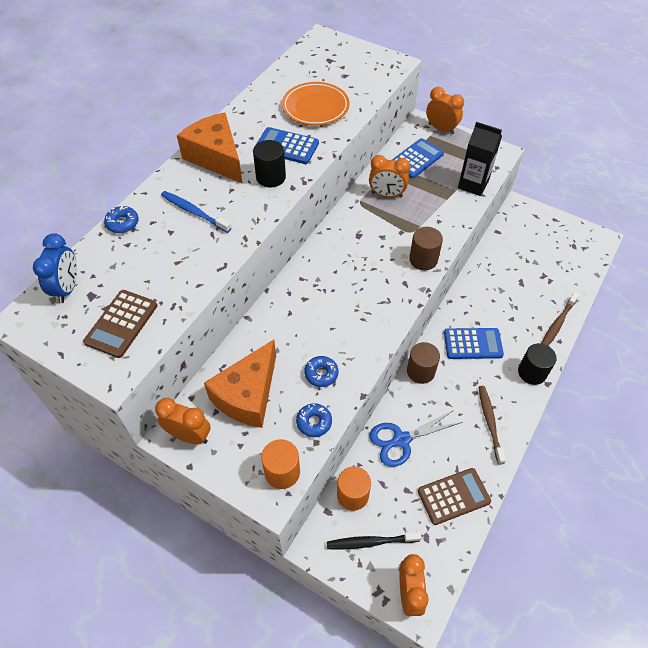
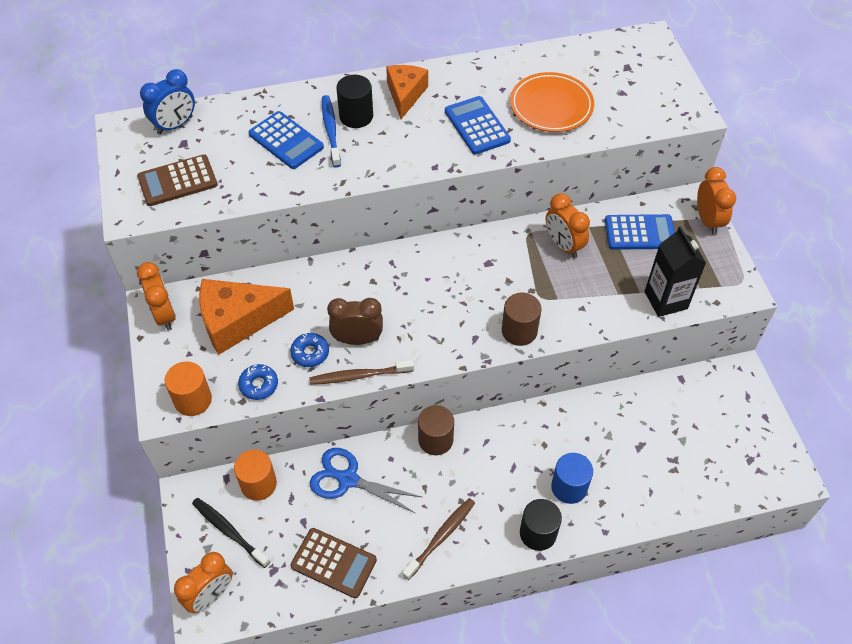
camera: 45 degrees right, 0 degrees up
blue donut [104,206,139,233] -> none
orange cheese [177,112,243,184] -> orange cheese [386,65,428,119], size x0.65
black cylinder [253,140,286,187] -> black cylinder moved to [336,75,373,128]
blue calculator [444,328,504,359] -> blue calculator moved to [248,111,324,169]
brown toothbrush [541,292,579,346] -> brown toothbrush moved to [309,360,414,385]
none -> brown clock [327,298,383,345]
none -> blue cylinder [551,453,593,504]

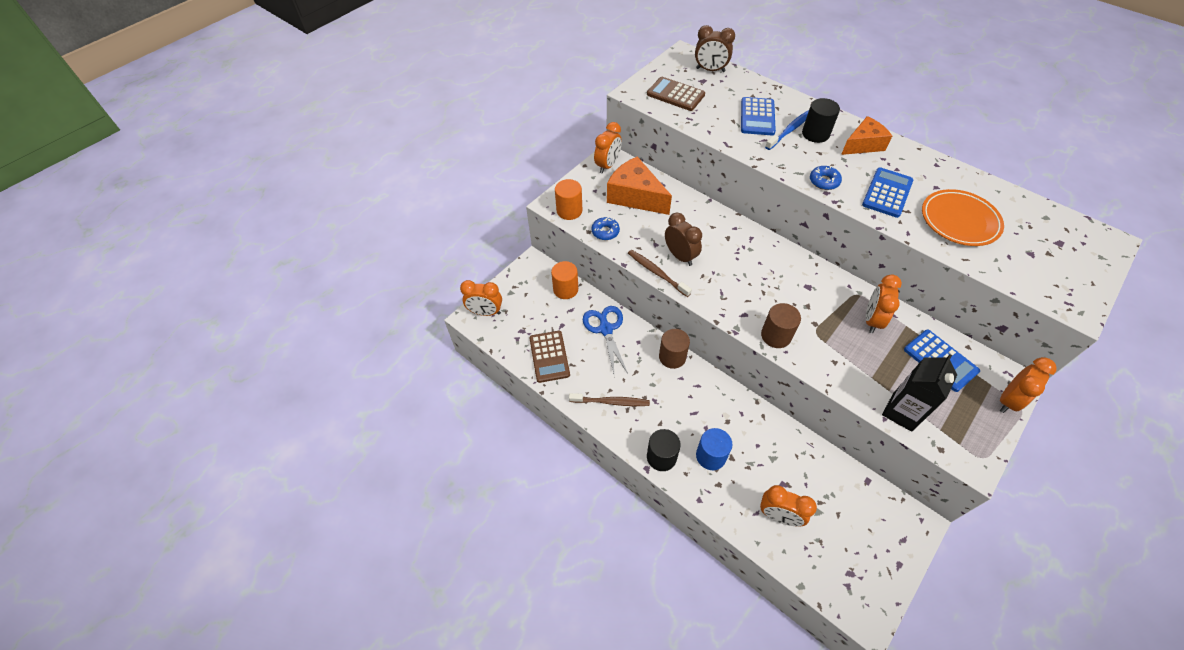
camera: 55 degrees right, 0 degrees up
blue clock [140,69,195,135] -> brown clock [695,25,735,72]
black toothbrush [192,498,270,568] -> none
blue donut [290,333,329,367] -> blue donut moved to [810,166,842,190]
none -> orange clock [760,485,817,527]

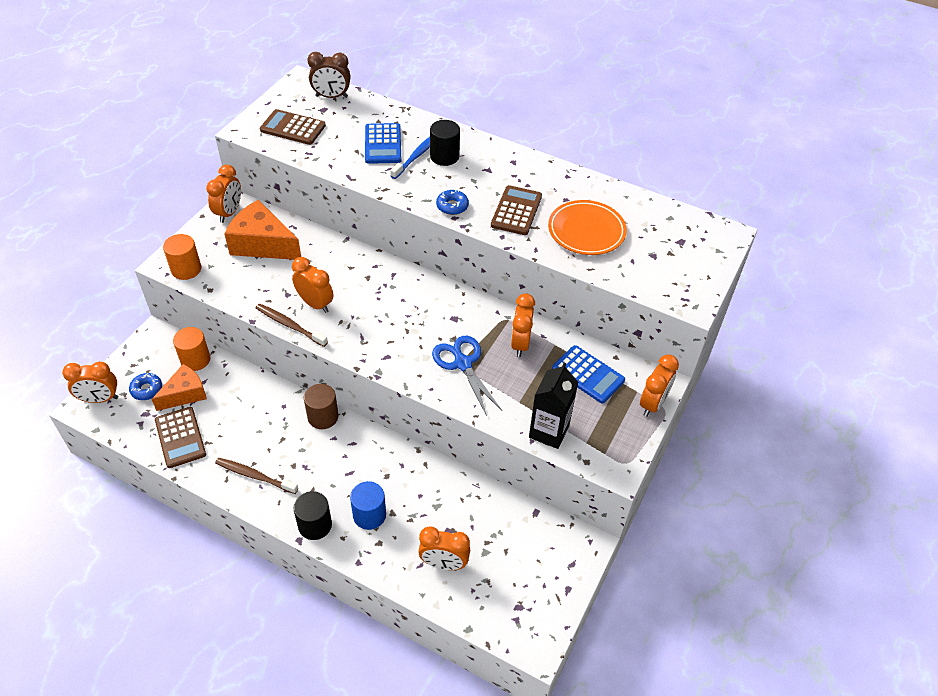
camera: 15 degrees left, 5 degrees down
brown toothbrush [569,393,650,406] -> brown toothbrush turned 150 degrees counterclockwise [215,457,298,494]
blue scissors [583,306,628,374] -> blue scissors moved to [432,336,502,416]
blue donut [592,217,620,240] -> blue donut moved to [129,373,162,400]
brown clock [665,213,702,266] -> orange clock [292,257,334,313]
brown cylinder [761,303,801,348] -> none
orange cheese [841,116,892,155] -> orange cheese moved to [152,364,207,411]
blue calculator [862,167,913,218] -> brown calculator [491,185,542,235]

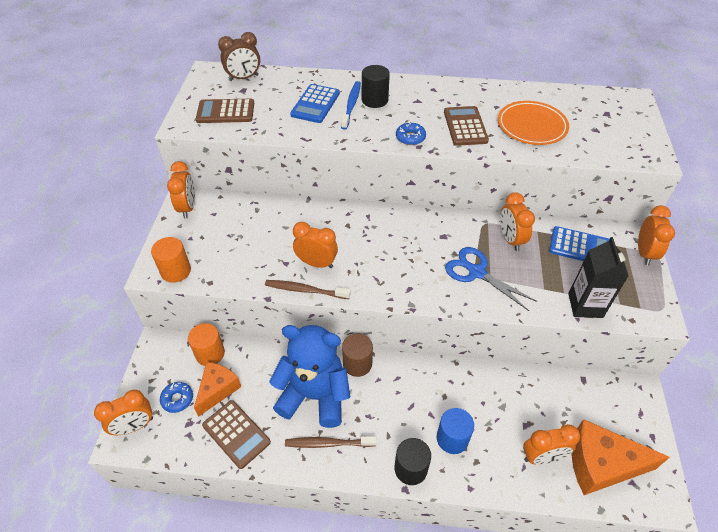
camera: 20 degrees left, 0 degrees up
orange cheese [224,200,301,260] -> orange cheese moved to [572,420,670,495]
blue calculator [365,123,401,164] -> blue calculator turned 45 degrees clockwise [290,84,340,123]
none -> blue teddy bear [269,325,350,428]

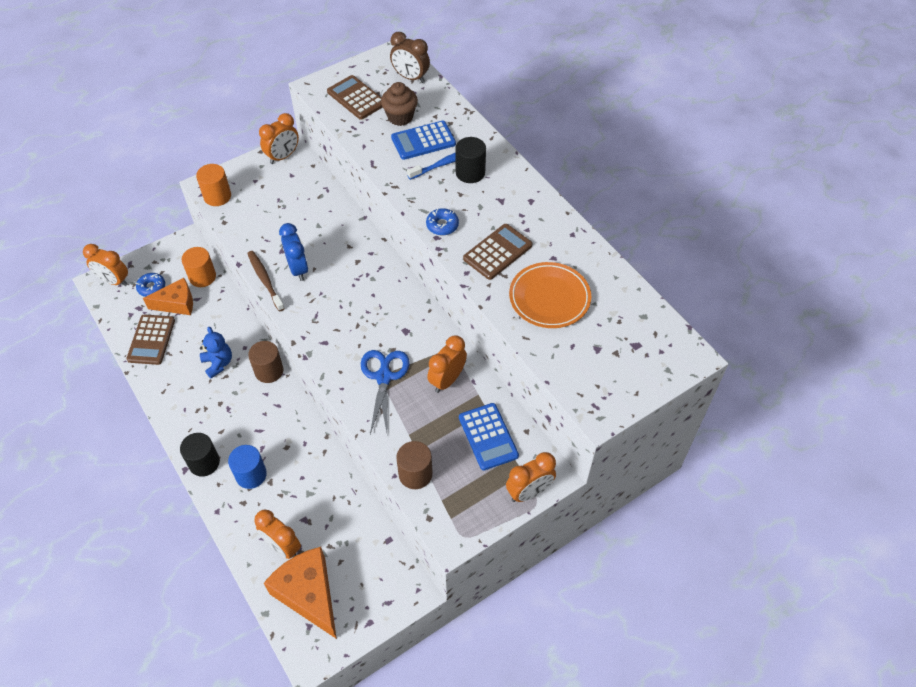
camera: 50 degrees right, 5 degrees up
blue teddy bear [269,325,350,428] -> blue teddy bear [200,327,232,378], size x0.49
brown toothbrush [285,436,377,448] -> none
orange clock [293,222,338,268] -> blue clock [279,223,308,281]
black carton [568,237,628,318] -> brown cylinder [396,441,433,489]
none -> brown cupcake [381,82,418,126]

